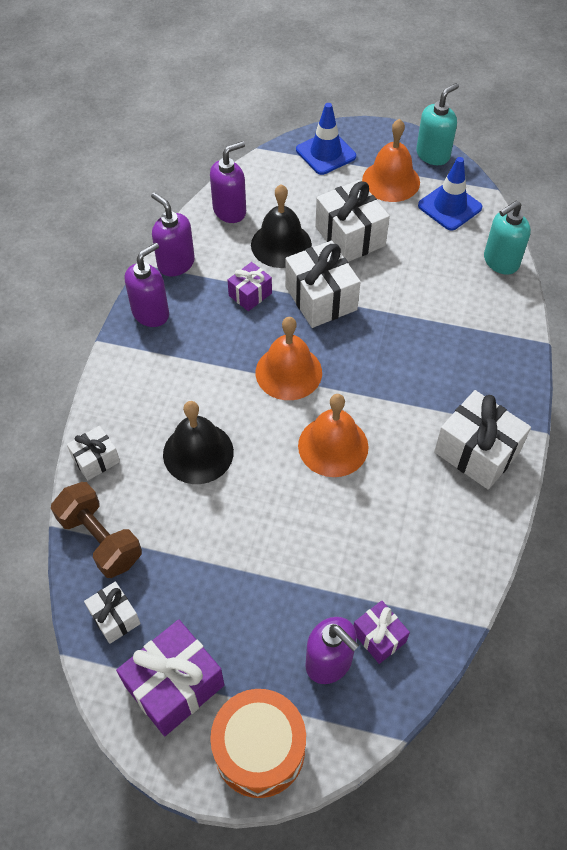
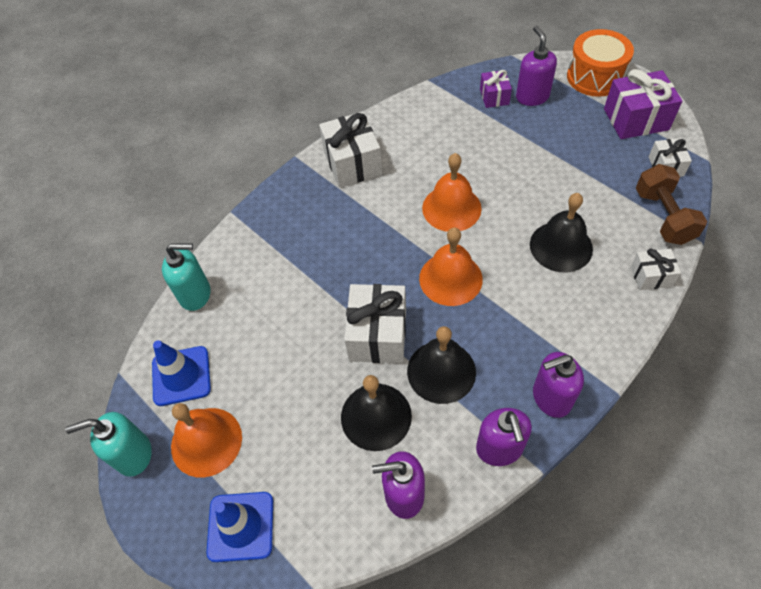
camera: 145 degrees left, 0 degrees up
purple gift [227,262,272,311] -> black bell [407,326,476,404]
white gift [315,180,390,262] -> none

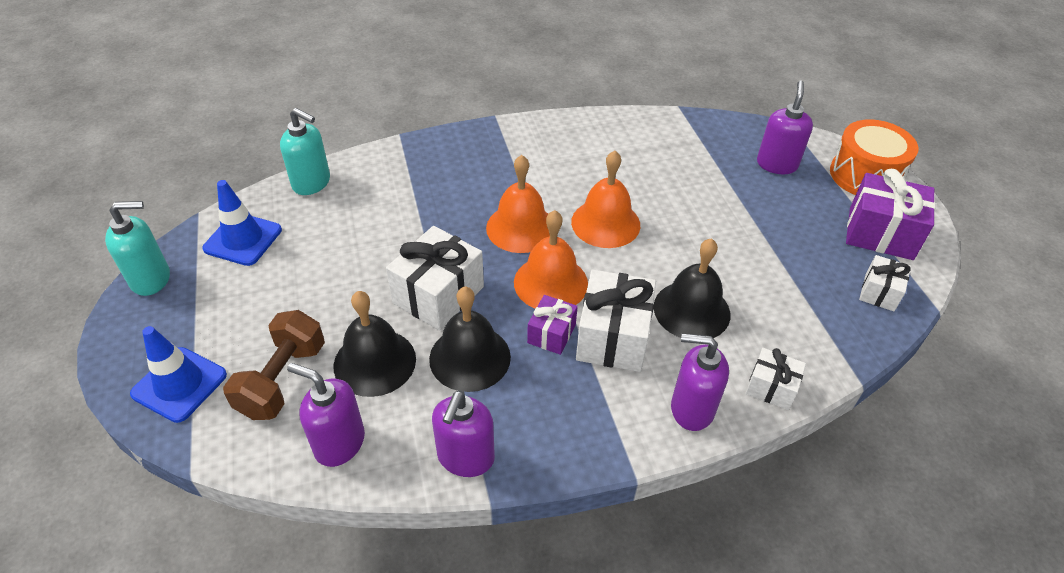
camera: 25 degrees right, 10 degrees down
turquoise soap dispenser [65,412,152,477] -> turquoise soap dispenser turned 150 degrees clockwise [105,201,170,296]
orange bell [171,403,242,478] -> orange bell moved to [486,155,550,253]
white gift [319,112,382,188] -> white gift moved to [576,270,656,372]
purple gift [480,70,512,108] -> purple gift moved to [527,295,578,355]
purple soap dispenser [533,352,584,418] -> purple soap dispenser moved to [671,334,729,431]
brown dumbbell [636,164,707,245] -> brown dumbbell moved to [223,310,325,420]

